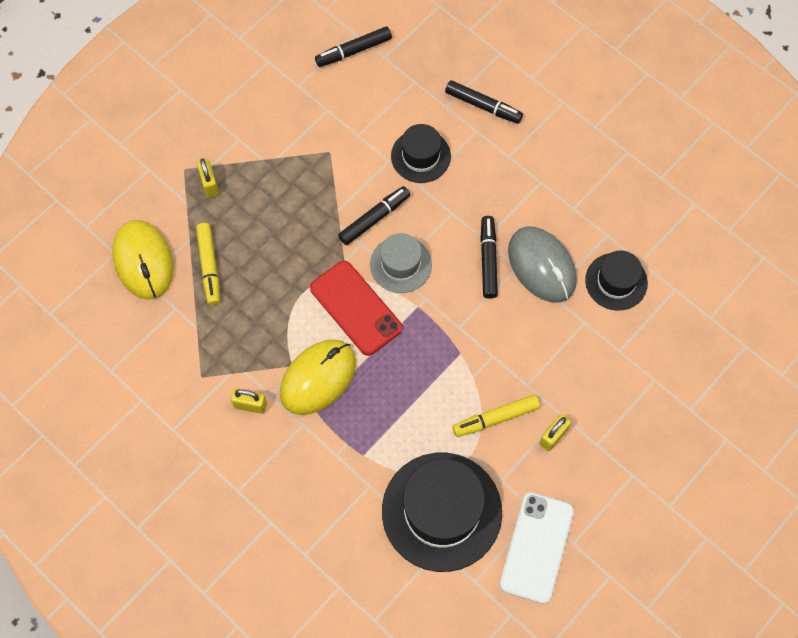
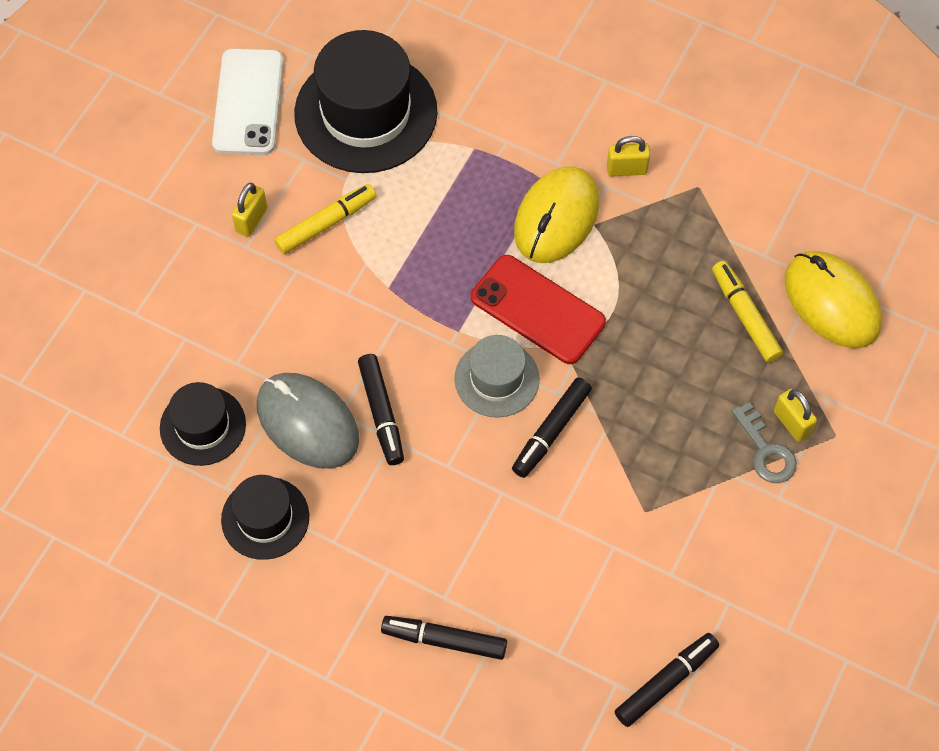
camera: 165 degrees right, 5 degrees down
black hat [391,124,451,183] -> black hat moved to [221,475,309,560]
none -> grey key [732,402,797,483]

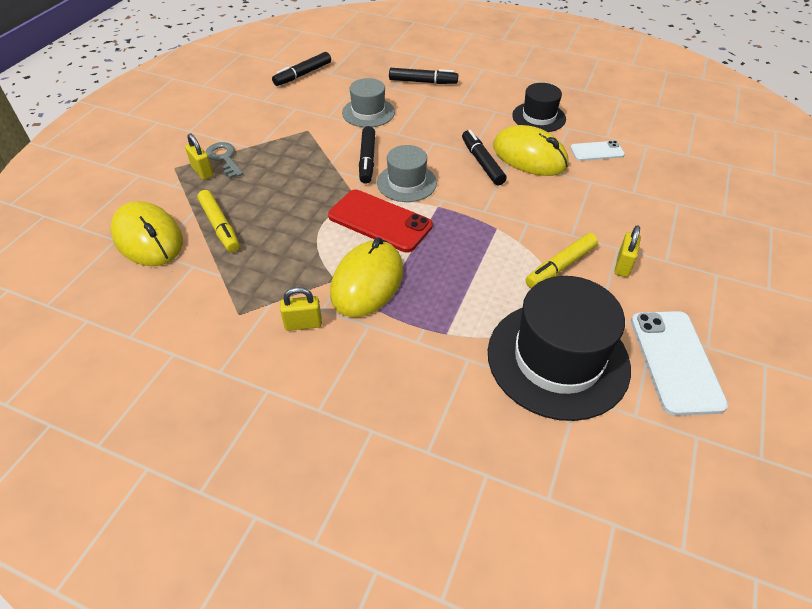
camera: 175 degrees right, 15 degrees down
black hat [160,382,246,466] -> white phone [570,141,625,161]
grey mouse [256,373,359,469] -> yellow mouse [493,125,569,176]
black marker [512,377,592,478] -> black marker turned 150 degrees clockwise [359,126,375,184]
none -> grey hat [342,78,395,127]

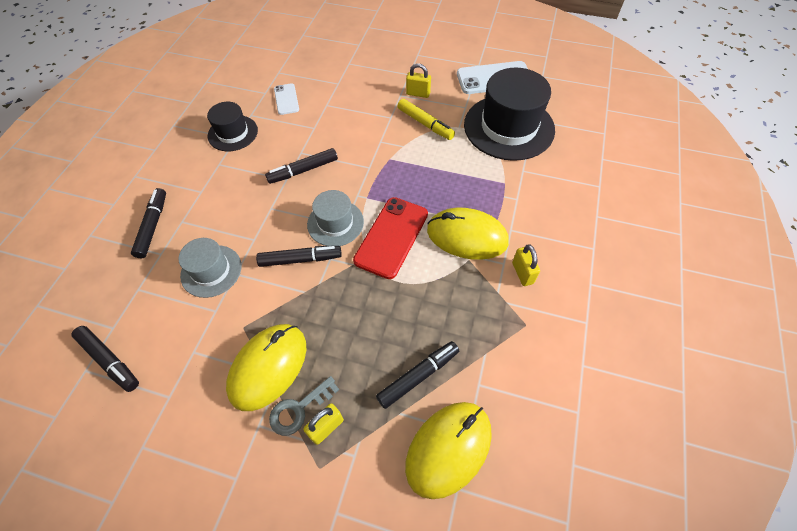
camera: 95 degrees left, 10 degrees up
yellow marker [197,190,240,252] -> black marker [376,341,459,409]
yellow mouse [493,125,569,176] -> yellow mouse moved to [226,324,306,411]

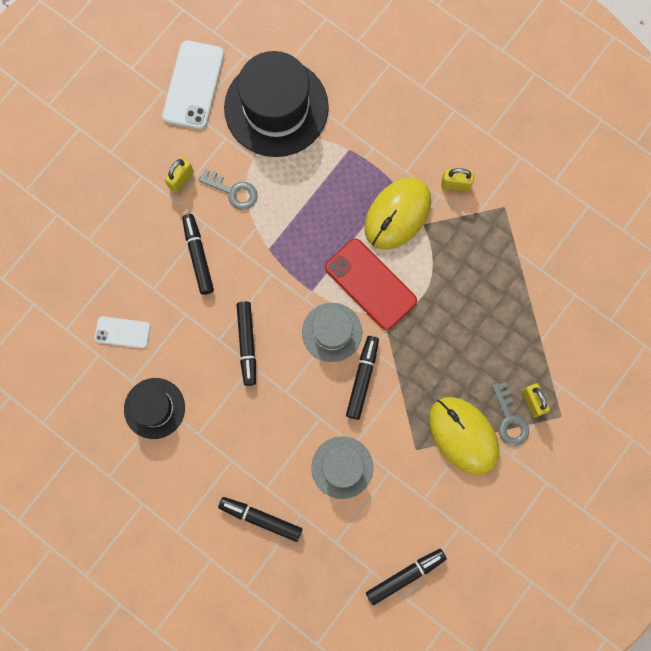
camera: 70 degrees left, 20 degrees up
black marker [376,341,459,409] -> black marker moved to [182,214,214,295]
yellow marker [397,99,455,140] -> grey key [198,169,258,210]
yellow mouse [405,402,492,499] -> none

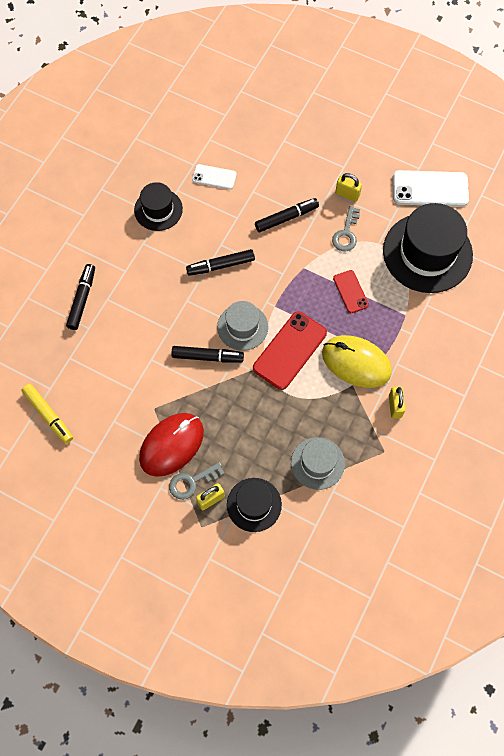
camera: 80 degrees right, 10 degrees down
white phone [95,316,150,349] -> white phone turned 75 degrees counterclockwise [192,164,236,190]
grey hat [311,436,373,499] -> grey hat moved to [291,437,345,490]
black marker [366,549,447,605] -> yellow marker [22,384,73,444]
yellow mouse [429,397,499,475] -> red mouse [139,413,204,477]
none -> black hat [227,478,282,532]
none -> red phone [333,270,369,313]

